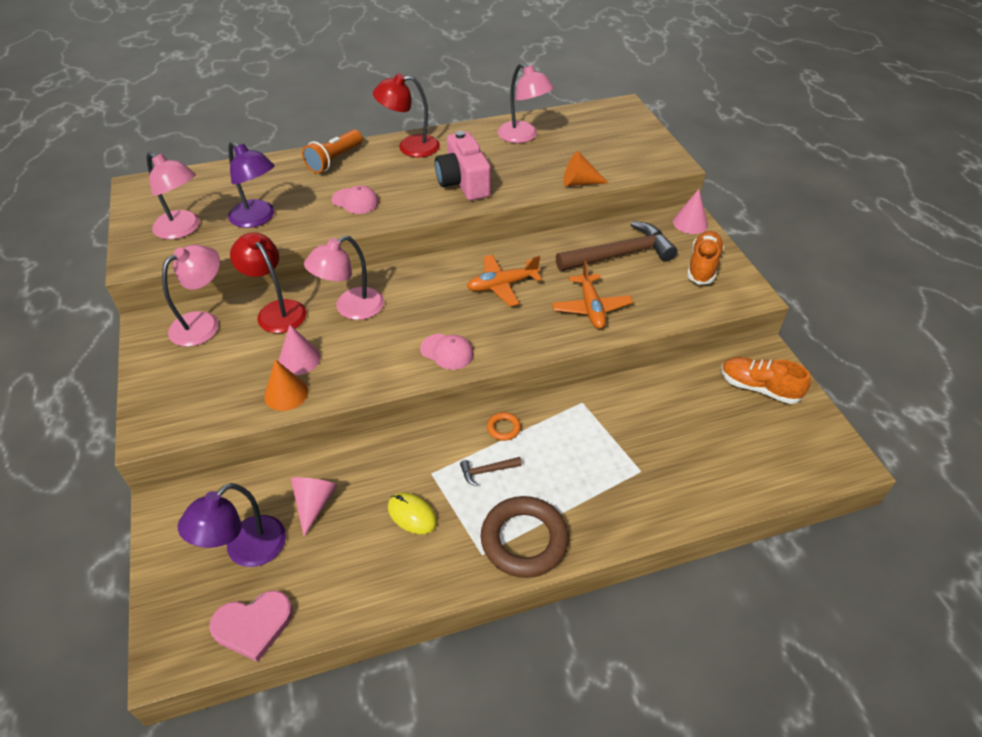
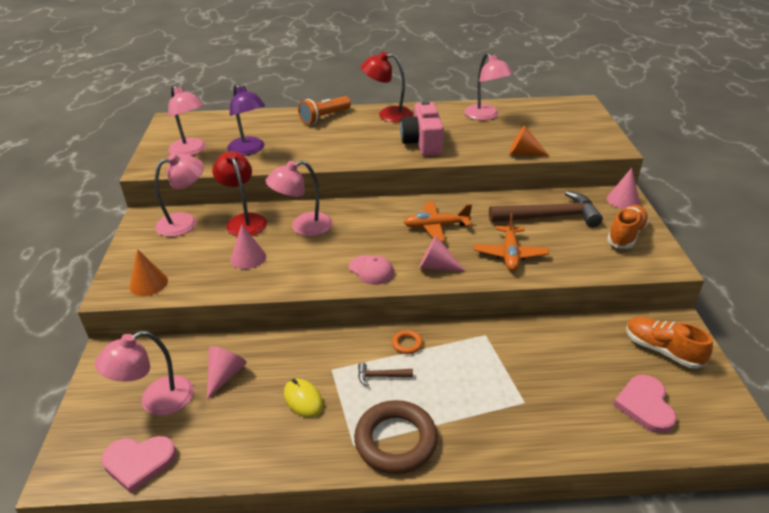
camera: 15 degrees right, 10 degrees down
purple lamp [178,483,286,567] -> pink lamp [95,331,194,416]
orange cone [264,359,308,411] -> orange cone moved to [129,249,168,296]
pink cap [332,185,379,214] -> none
none -> pink cone [419,236,466,272]
none -> pink heart [613,375,676,434]

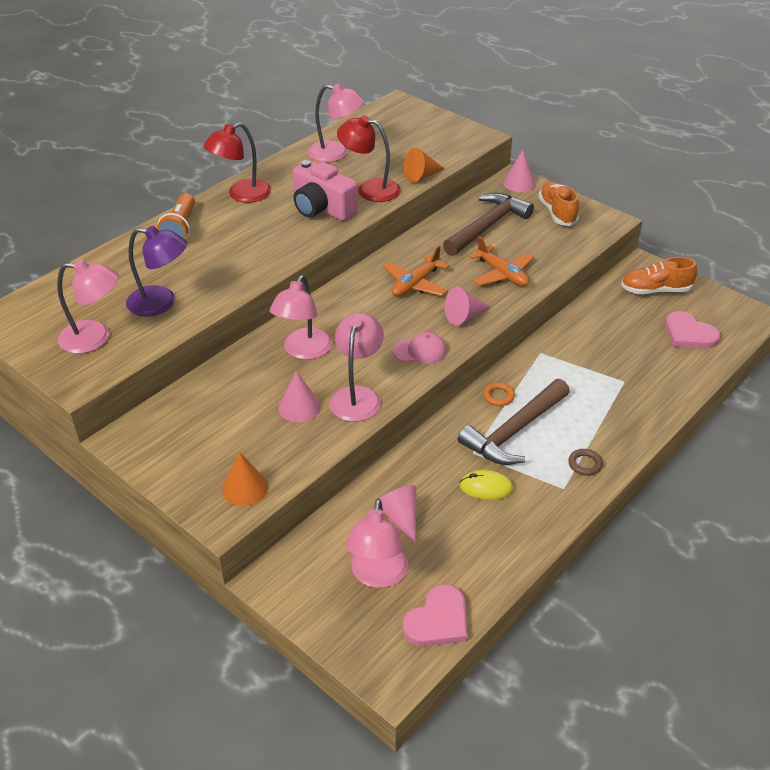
camera: 45 degrees left, 5 degrees up
pink lamp [155,153,204,237] -> pink lamp moved to [329,313,384,422]
red lamp [212,151,267,237] -> red lamp moved to [337,115,401,202]
brown ring [354,400,438,474] -> brown ring [568,449,603,476], size x0.44
brown hammer [358,362,413,387] -> brown hammer [458,379,570,465], size x2.37

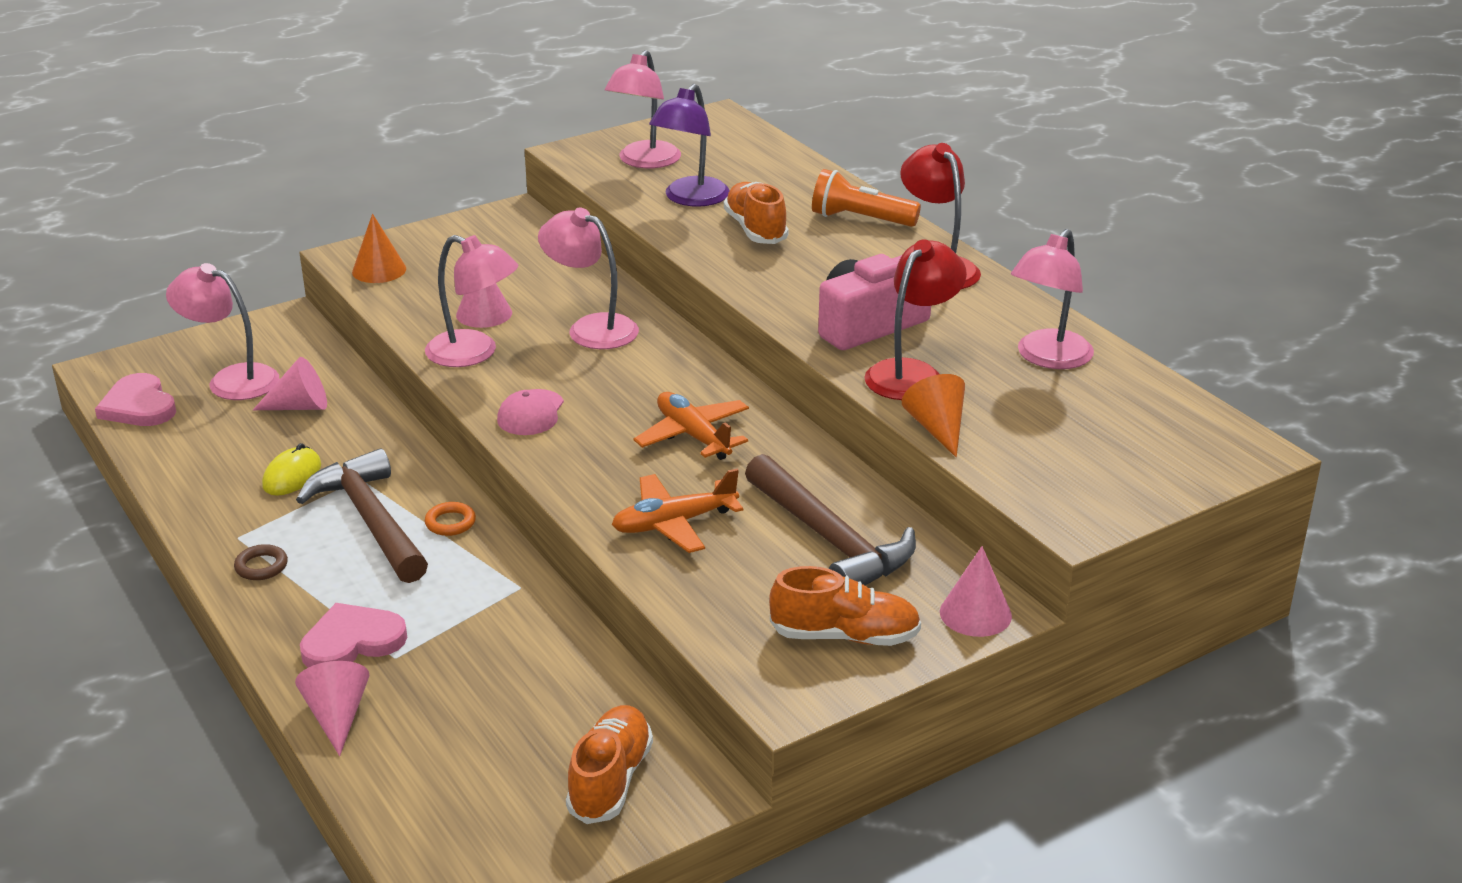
camera: 105 degrees right, 10 degrees down
pink cone [445,287,491,326] -> pink cone moved to [295,661,369,756]
pink heart [665,311,720,349] -> pink heart moved to [300,603,407,668]
none -> orange shoe [724,182,789,244]

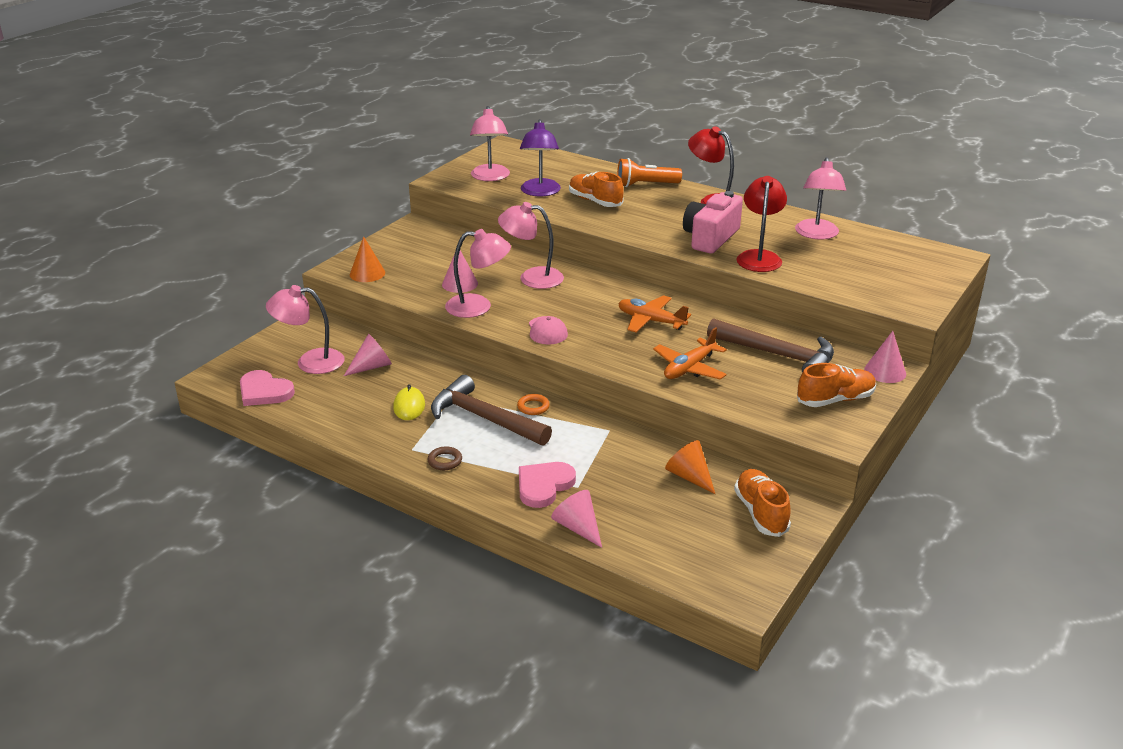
camera: 25 degrees left, 0 degrees up
orange cone [902,374,965,457] -> orange cone moved to [665,440,715,494]

